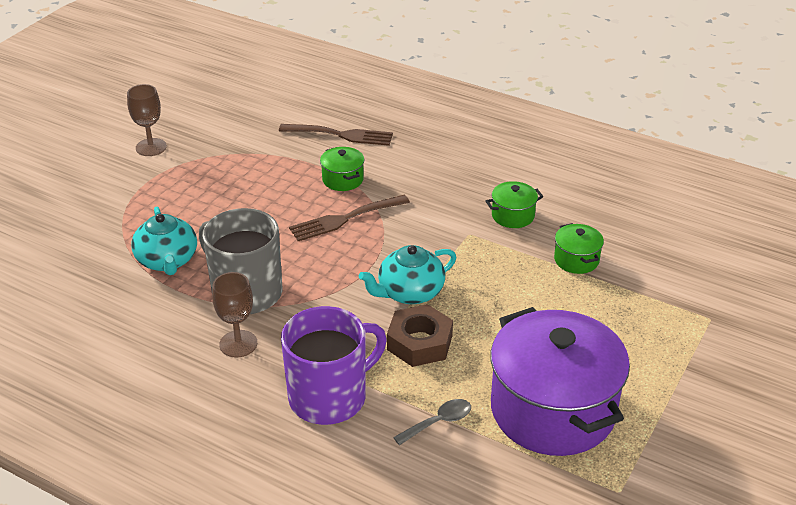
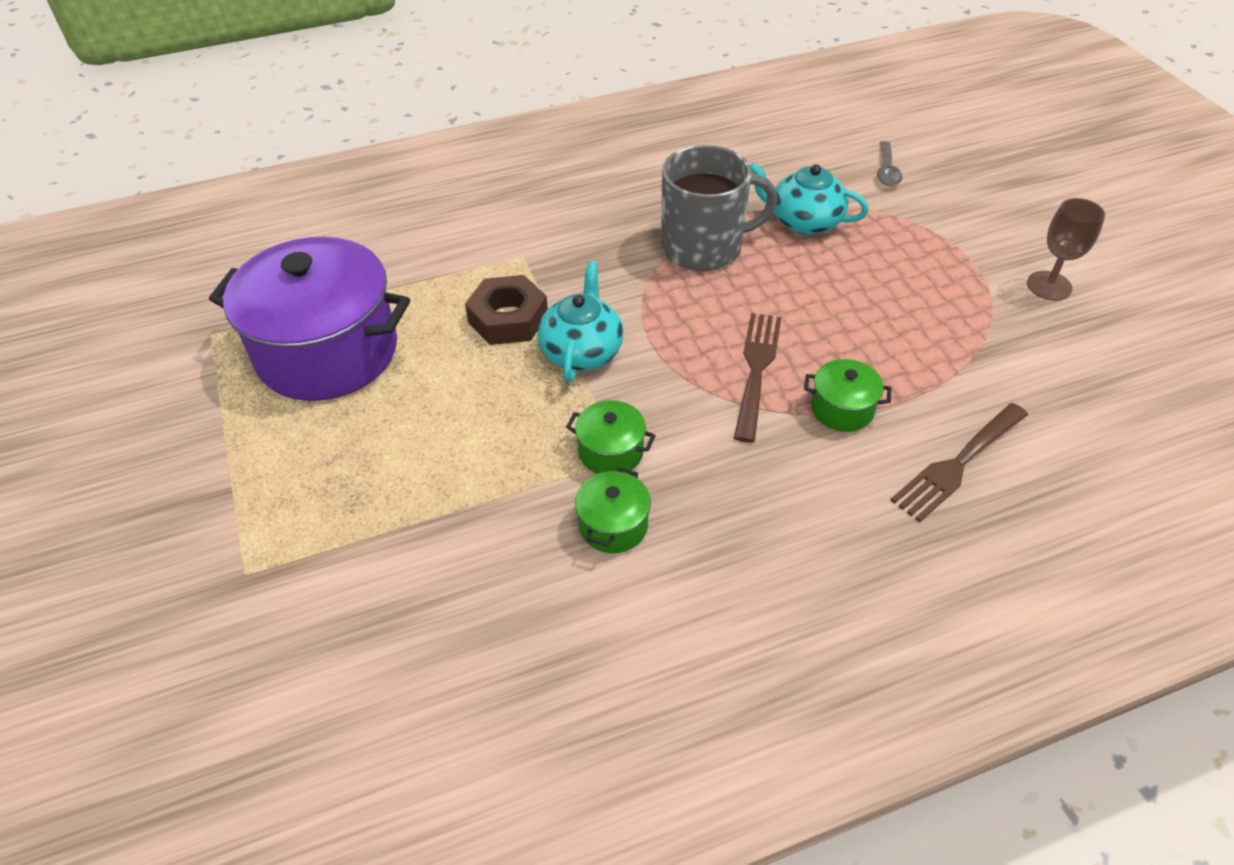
camera: 130 degrees right, 10 degrees up
brown goblet [212,272,257,357] -> none
purple mug [281,306,387,425] -> none
grey spoon [393,399,471,445] -> grey spoon moved to [877,141,902,186]
green pot [554,223,604,274] -> green pot moved to [566,400,656,474]

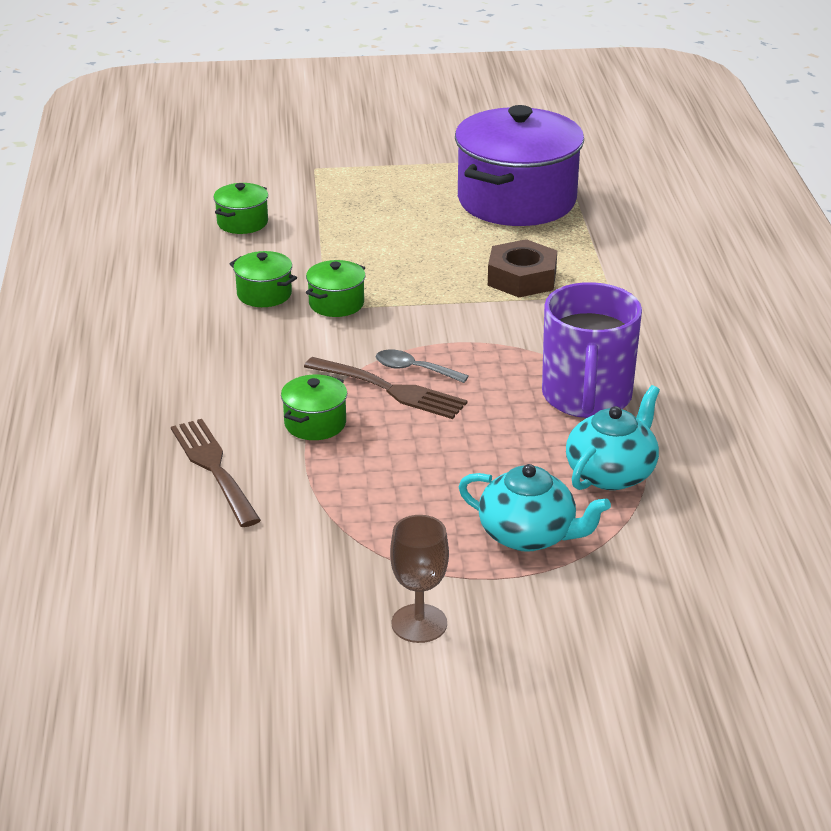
camera: 105 degrees right, 15 degrees down
turquoise teapot [537,261,623,382] -> turquoise teapot moved to [458,464,611,552]
grey mug [661,145,778,271] -> purple mug [542,282,642,418]
grey spoon [877,141,902,186] -> grey spoon moved to [375,350,469,383]
none -> green pot [213,183,268,234]

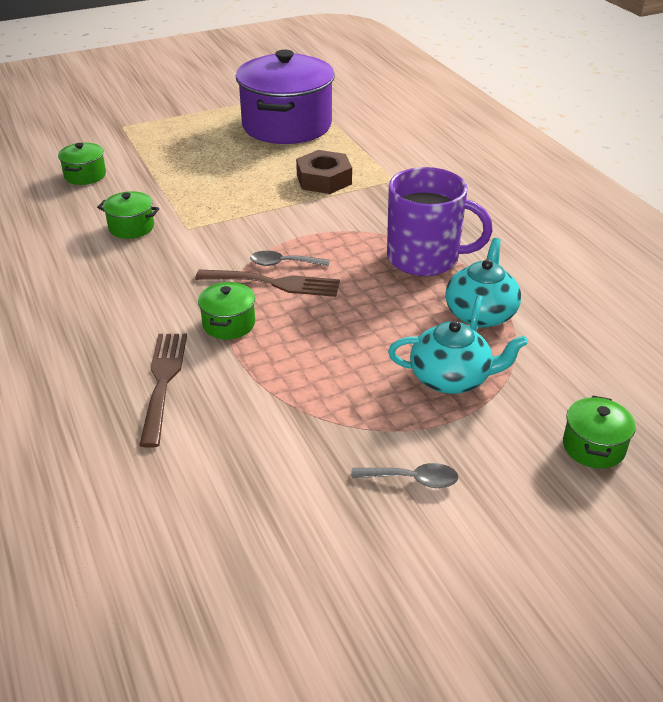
camera: 20 degrees left, 5 degrees up
brown fork [171,419,261,527] -> brown fork turned 45 degrees clockwise [139,334,187,448]
green pot [306,260,365,317] -> green pot moved to [563,396,636,469]
brown goblet [390,515,449,643] -> grey spoon [351,463,459,488]
purple mug [542,282,642,418] -> purple mug turned 60 degrees counterclockwise [387,167,493,276]

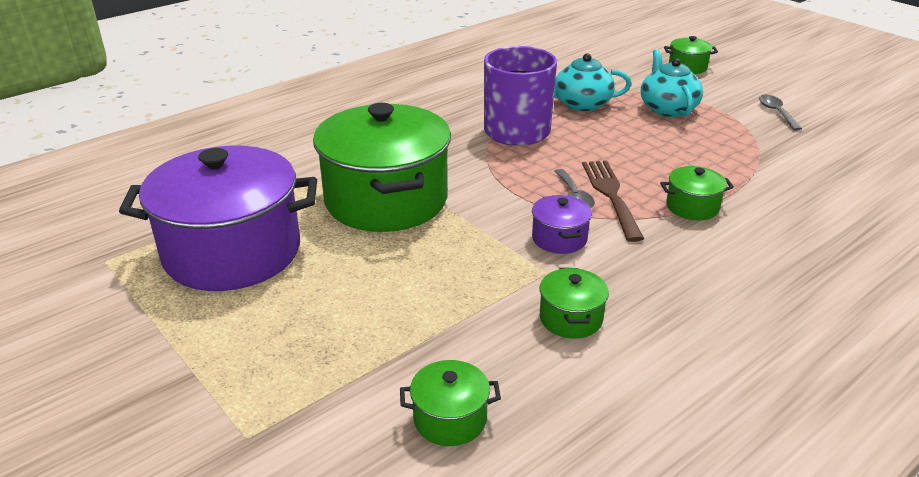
camera: 105 degrees left, 5 degrees down
brown fork [139,334,187,448] -> none
brown nut [296,150,352,194] -> green pot [313,103,451,232]
none -> purple pot [532,195,592,254]

